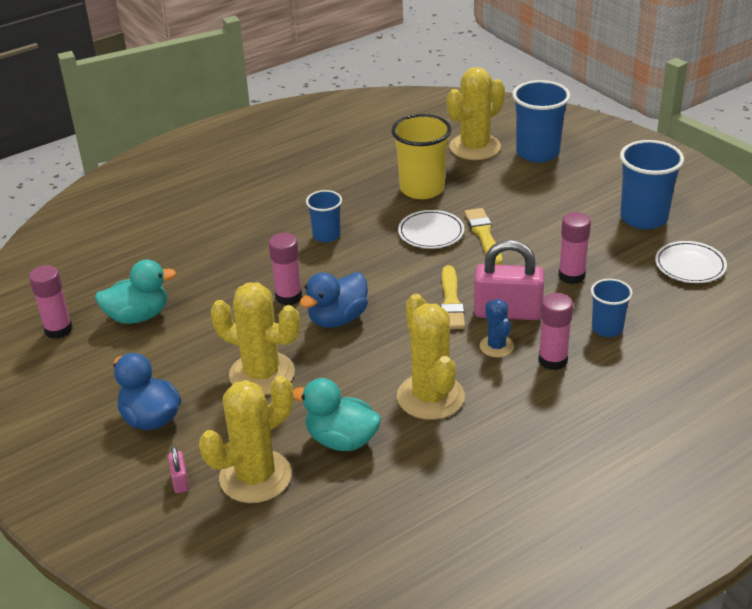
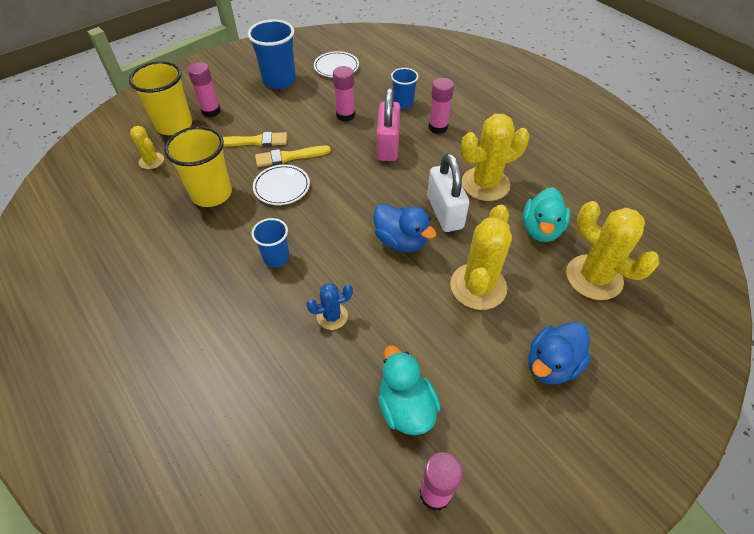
camera: 95 degrees left, 15 degrees up
pink padlock [168,446,189,493] -> none
pink glue stick [269,233,302,305] -> pink glue stick moved to [187,62,221,117]
yellow brush [440,265,465,329] -> yellow brush moved to [223,132,287,147]
yellow cactus [447,67,505,160] -> yellow cactus [130,126,164,169], size x0.53
blue cactus [480,299,514,357] -> blue cactus moved to [306,283,353,330]
blue cup [512,80,570,163] -> yellow cup [129,61,192,135]
none -> white padlock [427,153,469,232]

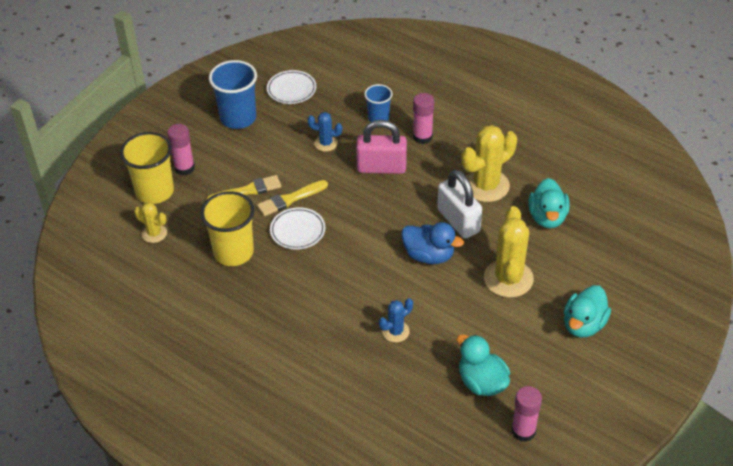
camera: 15 degrees left, 5 degrees down
blue cup [251,218,290,267] -> none
pink glue stick [333,66,355,122] -> blue cactus [307,112,342,152]
pink padlock [377,88,400,161] -> pink padlock turned 75 degrees counterclockwise [356,120,407,174]
blue duck [529,322,591,385] -> turquoise duck [564,285,611,338]
yellow cactus [566,201,660,300] -> none

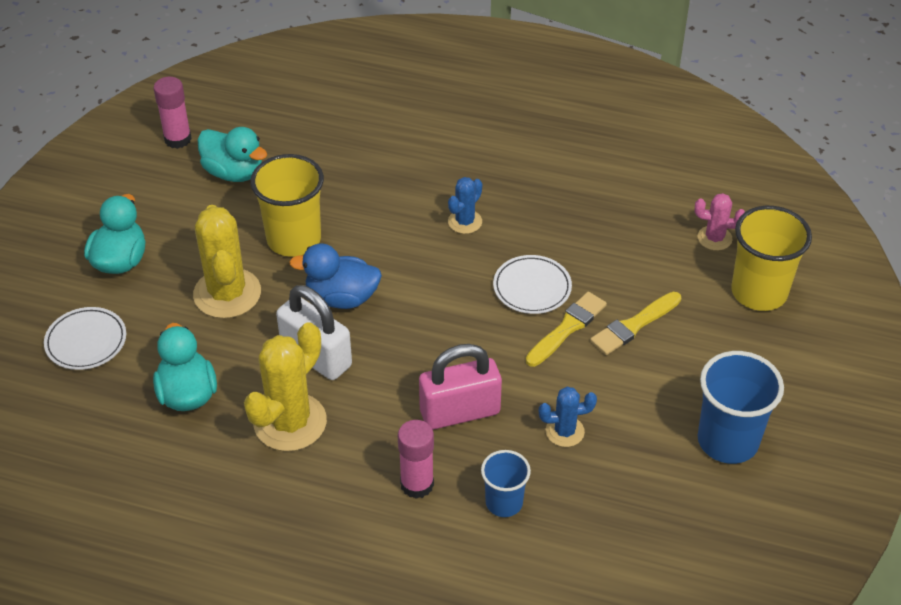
camera: 160 degrees right, 0 degrees up
yellow cactus [134,202,167,243] -> pink cactus [694,193,745,251]
pink glue stick [167,124,195,175] -> none
yellow cup [200,191,255,266] -> yellow cup moved to [250,154,324,257]
white plate [267,70,316,104] -> white plate moved to [44,307,126,370]
blue cactus [379,298,413,342] -> blue cactus moved to [448,177,482,234]

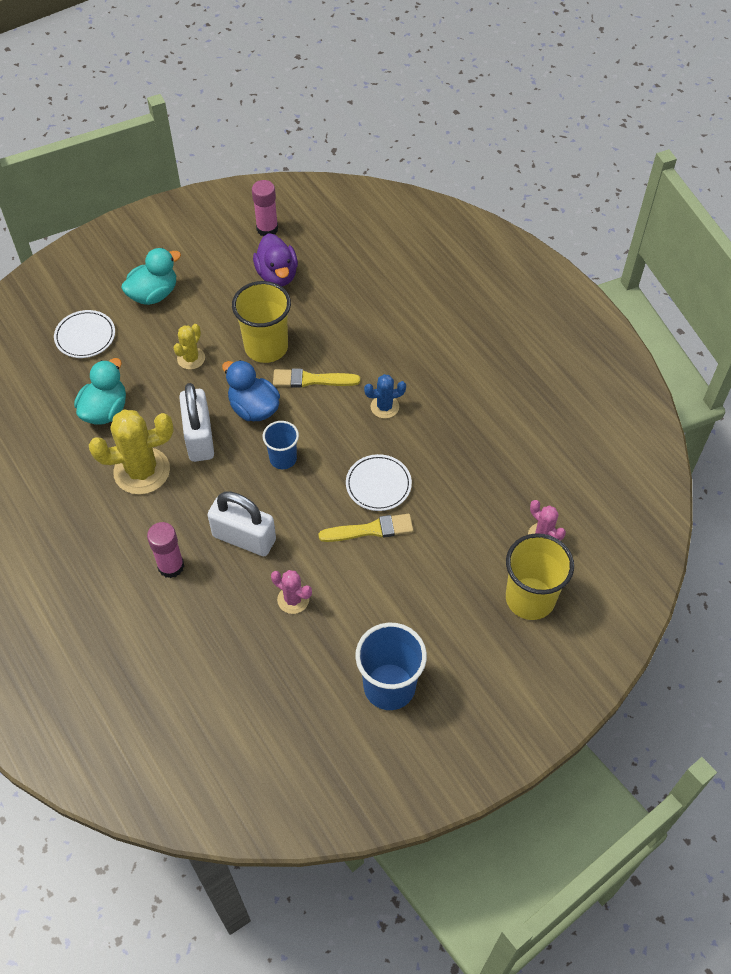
camera: 40 degrees right, 10 degrees up
yellow cactus [193,205,261,318] -> yellow cactus [174,324,205,370], size x0.53
turquoise duck [198,127,267,182] -> purple duck [253,233,298,286]
pink padlock [419,344,502,430] -> white padlock [208,492,276,556]
blue cup [481,450,531,517] -> blue cup moved to [263,421,299,469]
blue cactus [539,387,597,447] -> pink cactus [271,570,312,614]
yellow brush [590,292,681,355] -> yellow brush moved to [273,368,360,388]

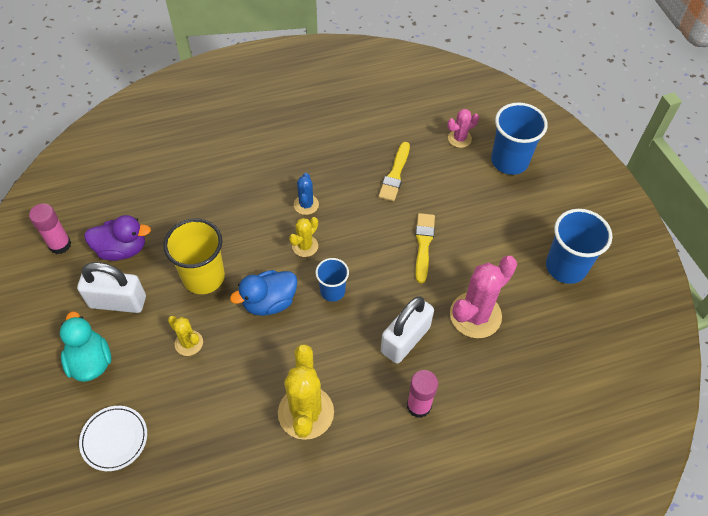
camera: 75 degrees left, 0 degrees up
turquoise duck [74,358,126,425] -> none
white padlock [179,383,214,462] -> white padlock moved to [77,262,146,313]
pink cactus [271,570,312,614] -> pink cactus [450,256,517,338], size x1.88
yellow brush [273,368,360,388] -> yellow brush moved to [378,142,410,201]
white plate [346,454,412,511] -> none
yellow cup [506,533,574,620] -> blue cup [491,102,548,175]
none -> yellow cactus [289,217,318,257]

